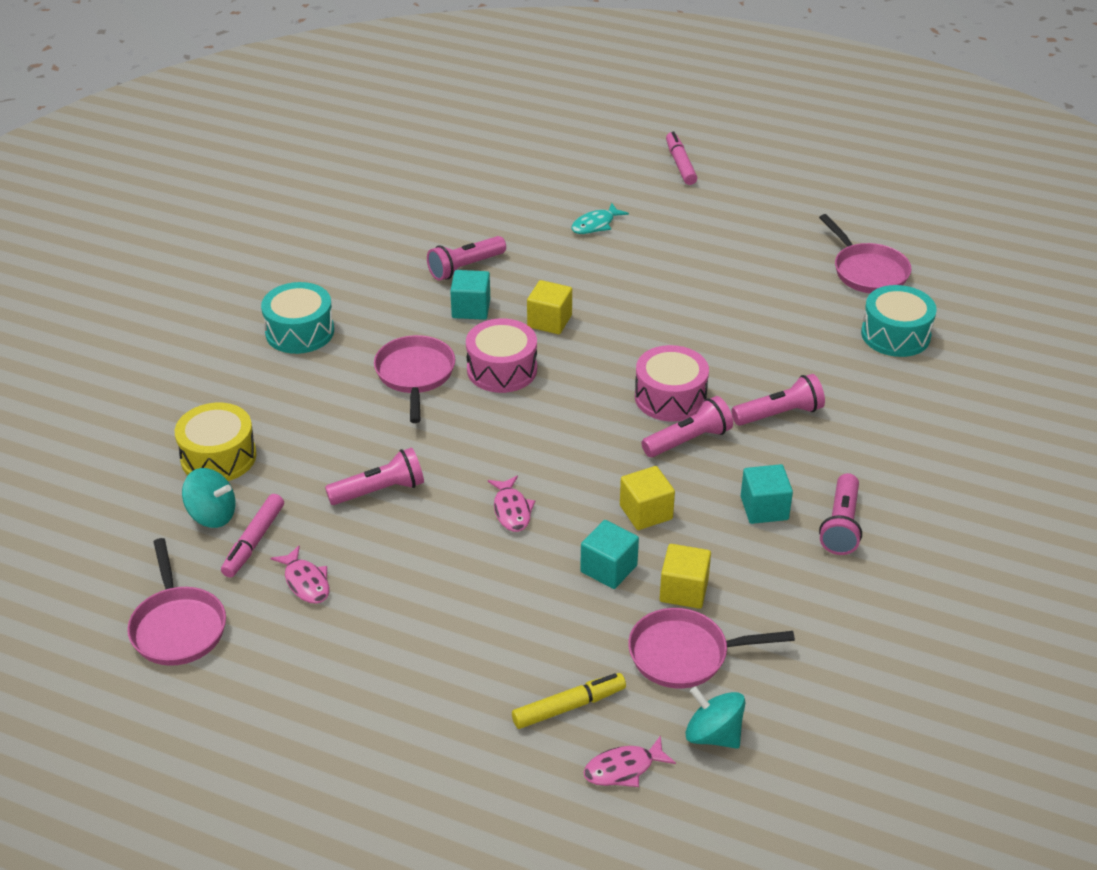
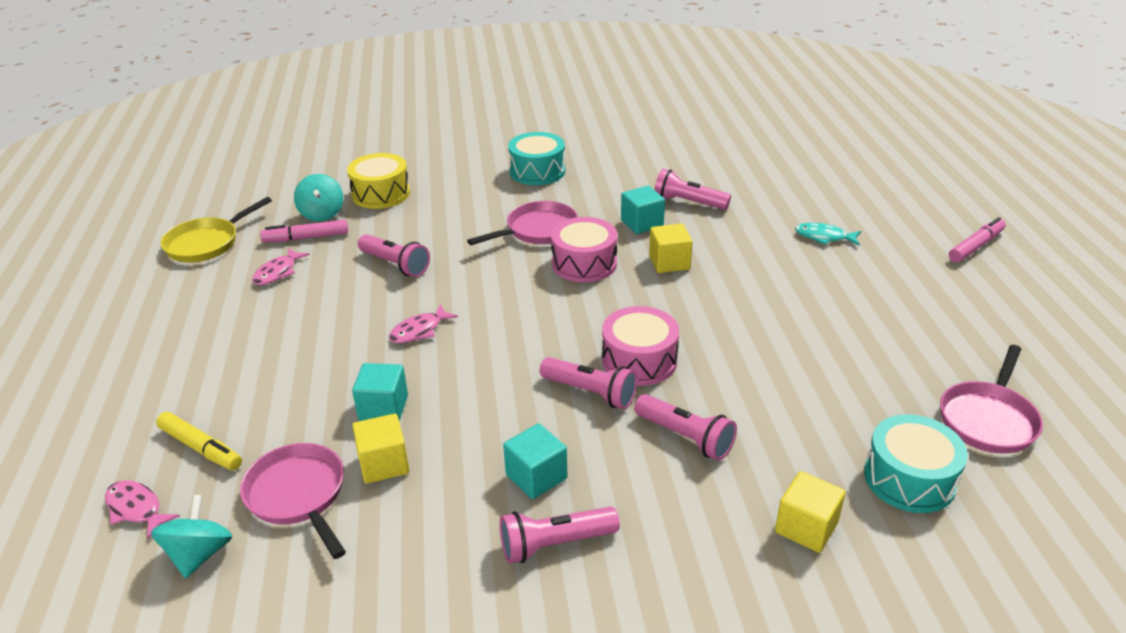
camera: 60 degrees right, 5 degrees down
pink pan [127,538,226,666] -> yellow pan [160,197,272,262]
yellow cube [620,466,675,530] -> yellow cube moved to [775,471,845,553]

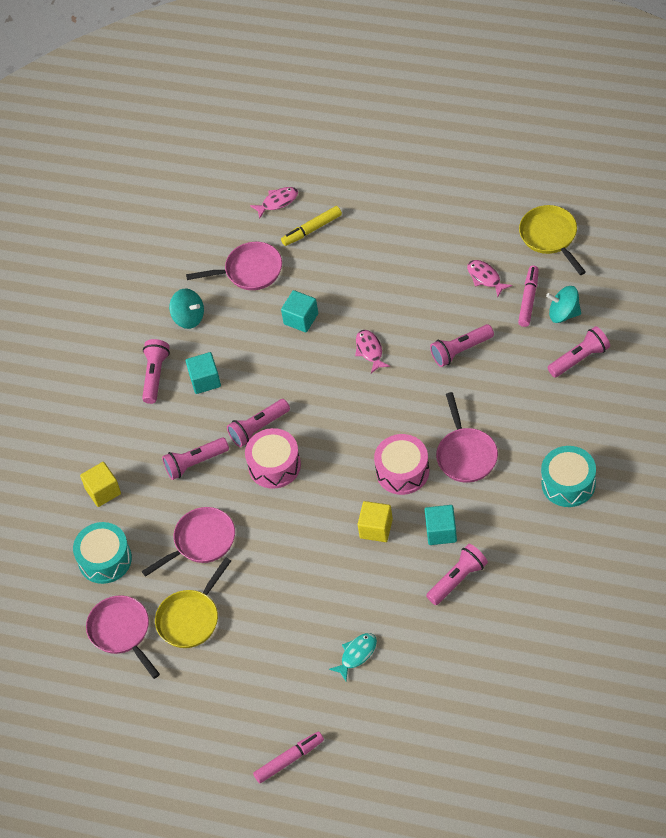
camera: 120 degrees right, 20 degrees up
turquoise spinning top [151,495,232,578] -> turquoise spinning top moved to [169,288,204,329]
yellow drum [347,153,410,209] -> pink flashlight [547,326,610,378]
yellow cube [352,414,409,484] -> none
pink marker [949,217,1006,262] -> pink marker turned 105 degrees counterclockwise [253,731,324,783]
none -> pink pan [142,507,235,577]
none -> yellow pan [155,557,231,648]

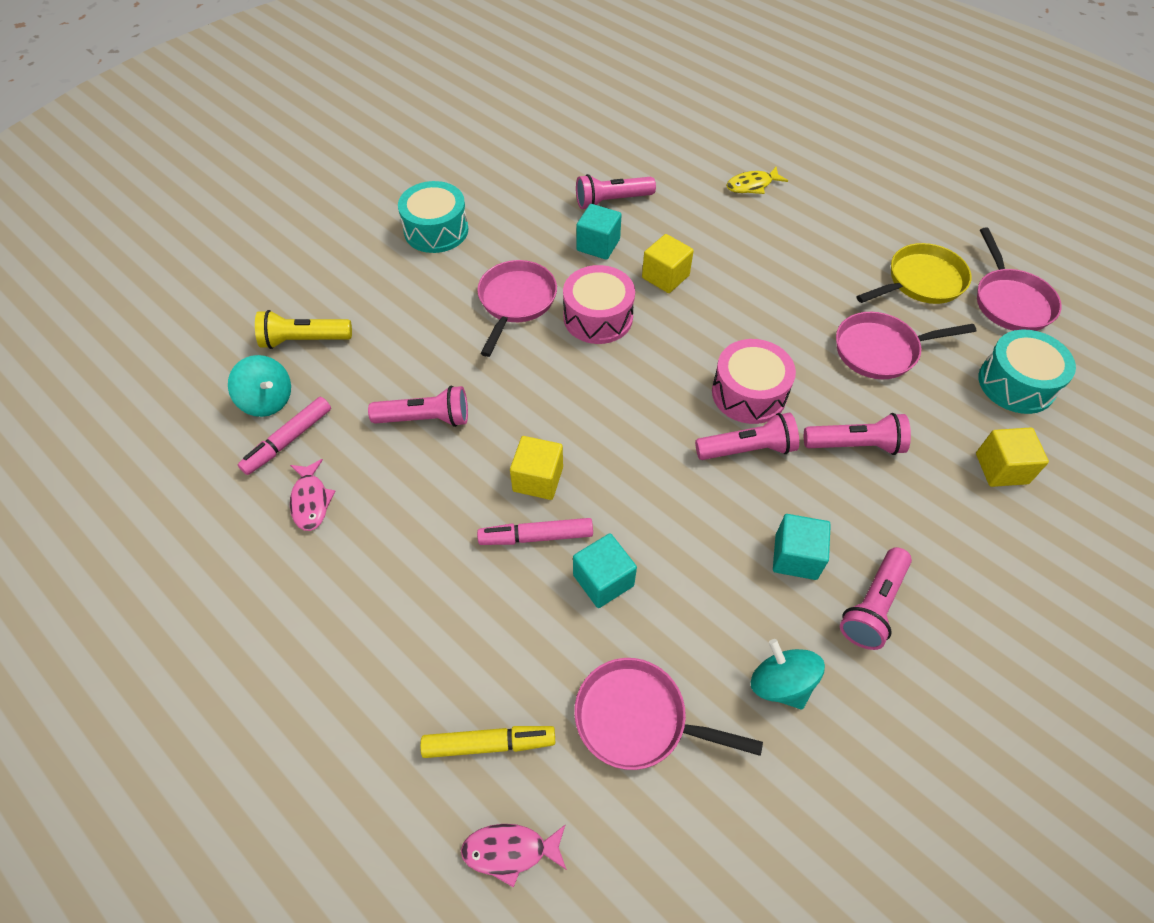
camera: 160 degrees left, 0 degrees up
pink marker [253,731,324,783] -> pink marker moved to [477,518,593,545]
turquoise fish [329,633,377,681] -> yellow fish [726,167,788,194]
pink fish [355,330,390,373] -> yellow cube [510,436,563,500]
yellow pan [519,205,586,275] -> none
pink flashlight [547,326,610,378] -> yellow flashlight [255,310,352,349]

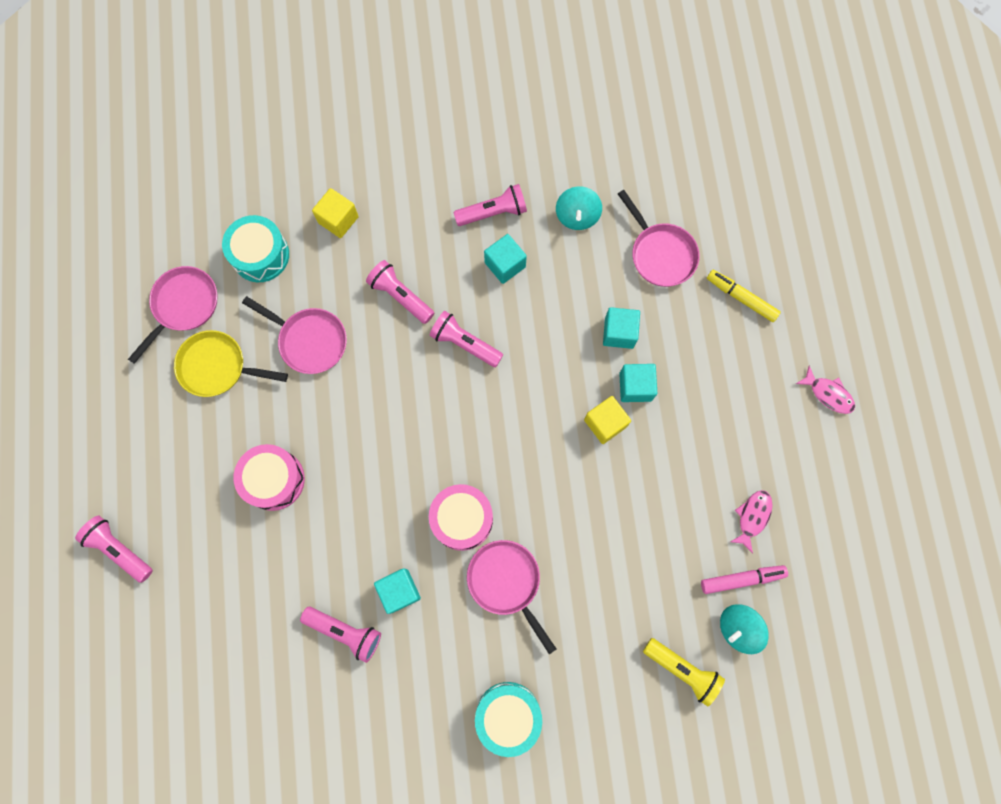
camera: 140 degrees left, 20 degrees up
turquoise spinning top [228,355,291,417] -> turquoise spinning top turned 105 degrees counterclockwise [720,604,769,654]
pink flashlight [368,386,468,427] -> pink flashlight moved to [75,516,153,583]
pink fish [461,824,567,887] -> pink fish moved to [796,366,855,414]
pink pan [477,260,557,357] -> pink pan turned 90 degrees clockwise [467,540,556,654]
pink marker [477,518,593,545] -> turquoise cube [619,364,657,402]
yellow cube [642,234,694,293] -> none
pink drum [712,339,796,424] -> pink drum moved to [234,444,305,511]
yellow fish [726,167,788,194] -> none

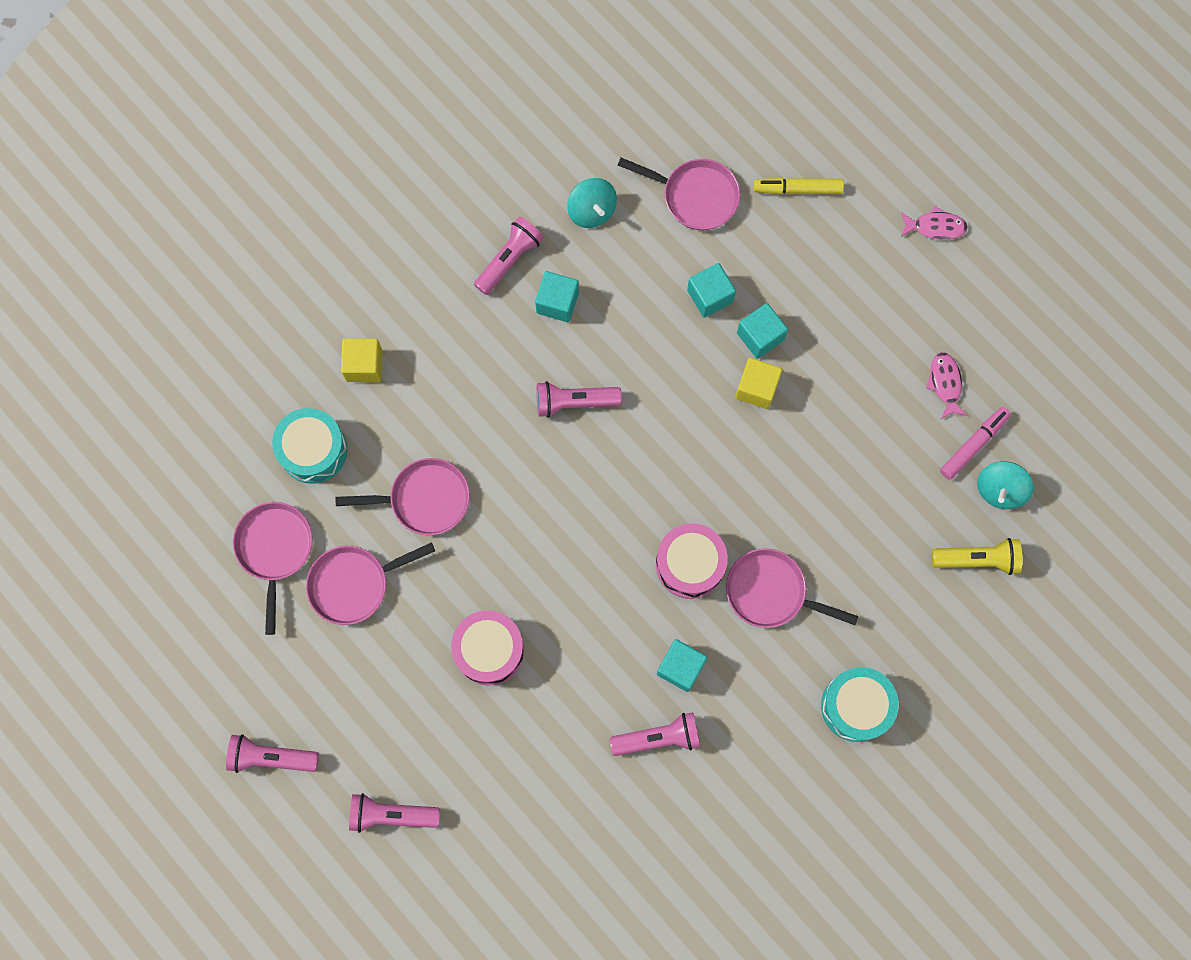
camera: 35 degrees left, 0 degrees up
yellow pan [174,330,288,397] -> pink pan [306,542,435,625]
pink flashlight [366,260,434,324] -> pink flashlight moved to [226,734,319,773]

